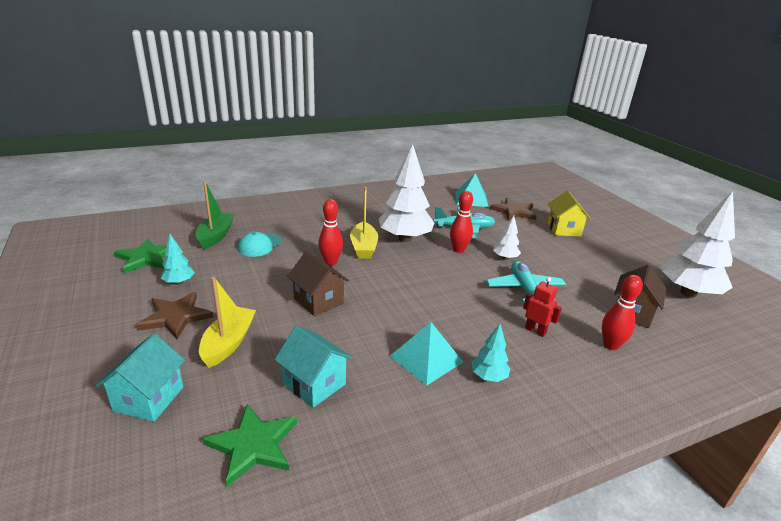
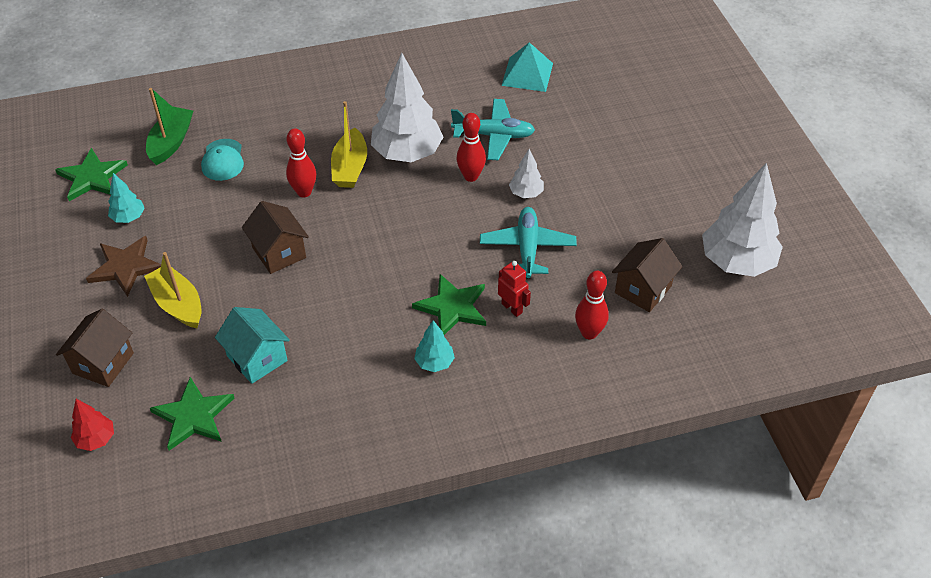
camera: 10 degrees right, 20 degrees up
turquoise house [96,333,185,422] -> brown house [56,309,134,387]
yellow boat [199,277,256,368] -> yellow boat turned 60 degrees counterclockwise [144,252,201,328]
turquoise cap [238,232,282,257] -> turquoise cap turned 45 degrees counterclockwise [201,139,244,181]
turquoise pyramid [390,322,463,386] -> none
brown star [490,198,537,221] -> none
yellow house [548,190,591,237] -> none
none -> red tree [71,399,114,451]
none -> green star [412,274,486,335]

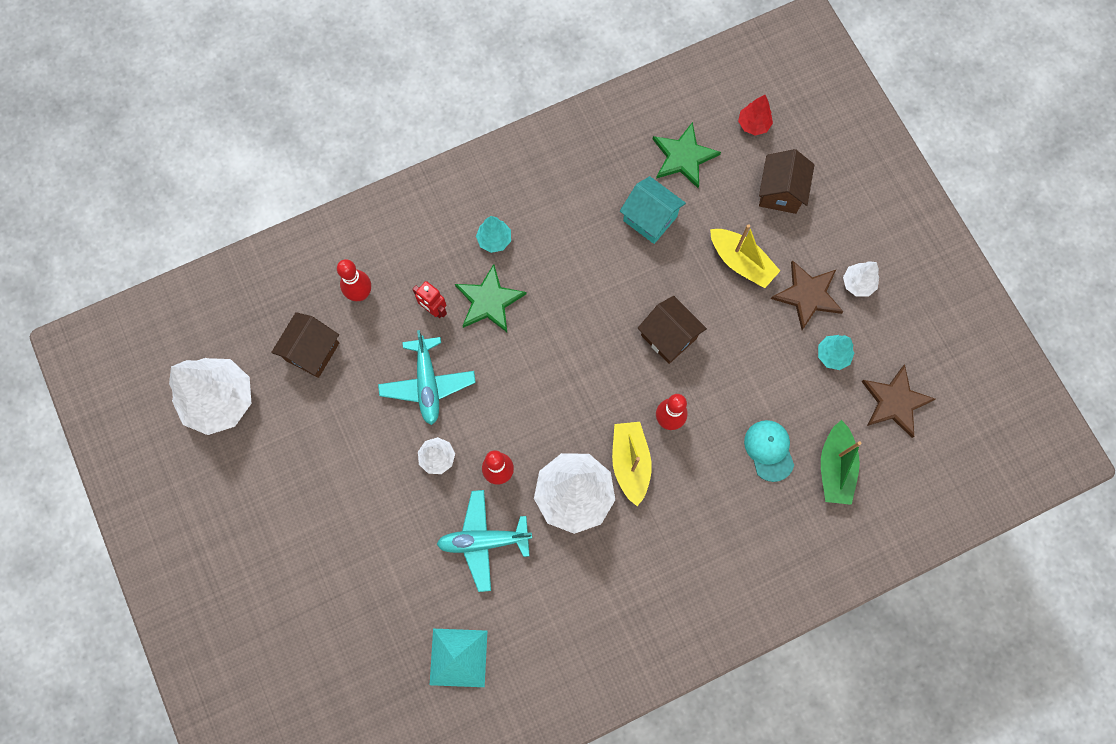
camera: 170 degrees right, 25 degrees up
green star [55,148,128,201] -> brown star [861,365,936,438]
none -> white tree [843,261,879,297]

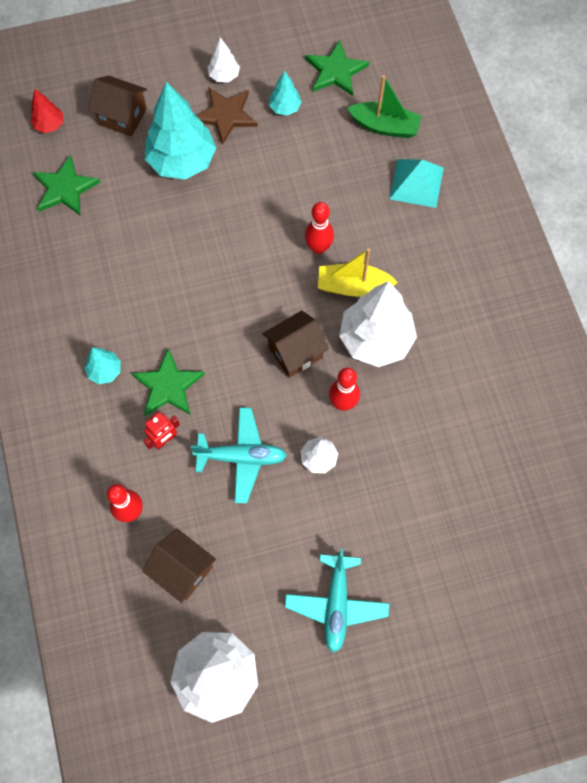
camera: 80 degrees left, 5 degrees down
turquoise pyramid [430,629,487,687] -> turquoise pyramid moved to [389,159,444,208]
turquoise plane [437,490,532,592] -> turquoise plane moved to [285,548,389,653]
turquoise house [620,176,686,244] -> none
brown house [638,296,707,364] -> brown house moved to [263,310,329,378]
yellow boat [710,224,780,288] -> turquoise tree [145,82,216,180]
turquoise cap [744,420,794,482] -> none
brown star [861,365,936,438] -> green star [305,40,369,96]

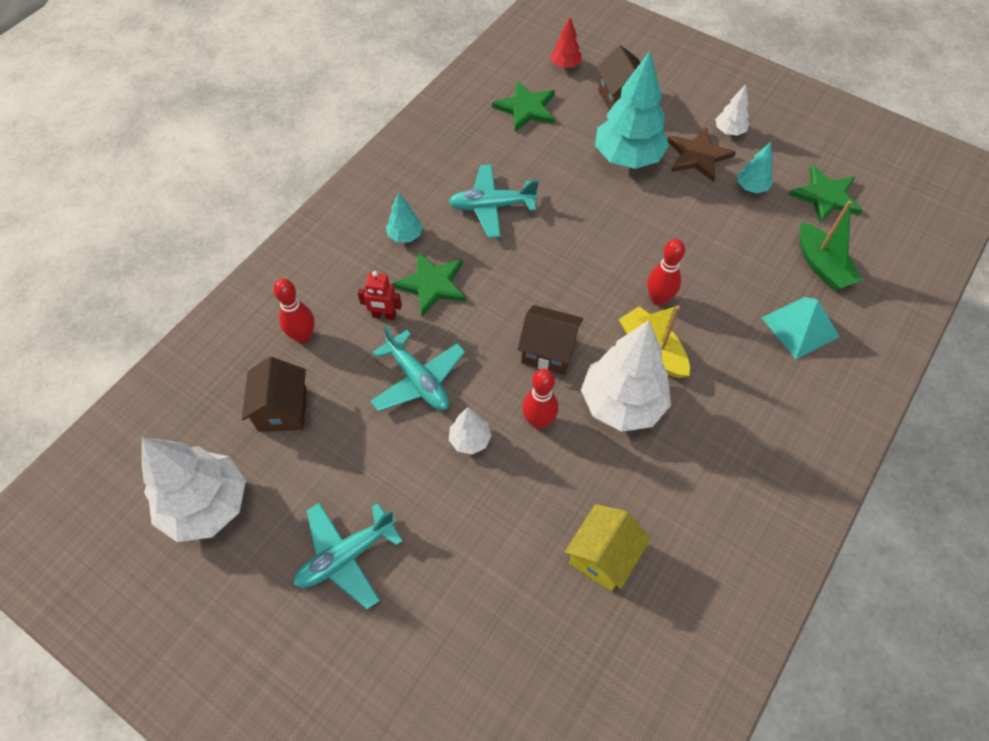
camera: 50 degrees right, 10 degrees down
none -> turquoise plane [449,164,539,238]
none -> yellow house [565,504,651,591]

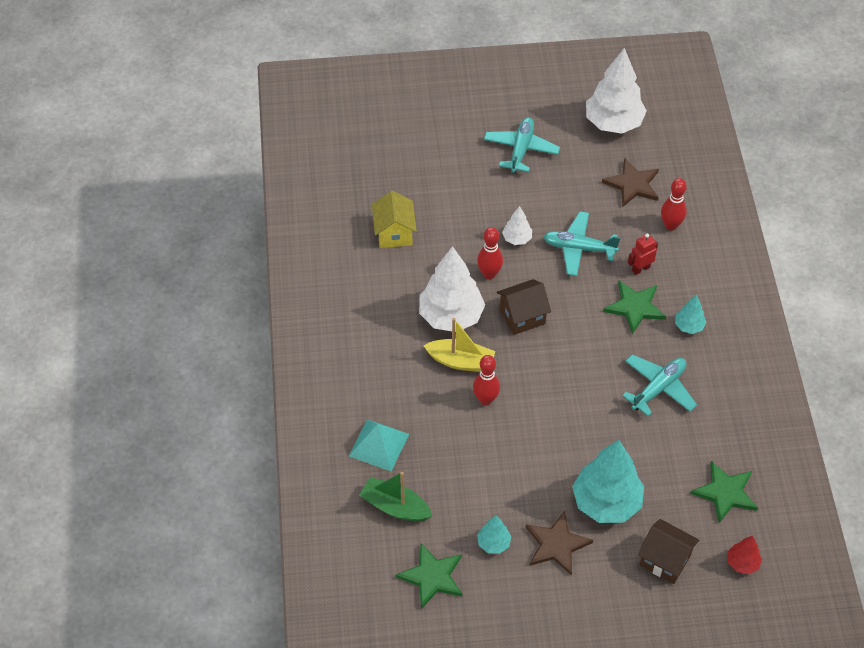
camera: 140 degrees right, 5 degrees down
brown house [242,357,307,432] -> brown star [602,158,659,207]
white tree [715,84,749,136] -> none

